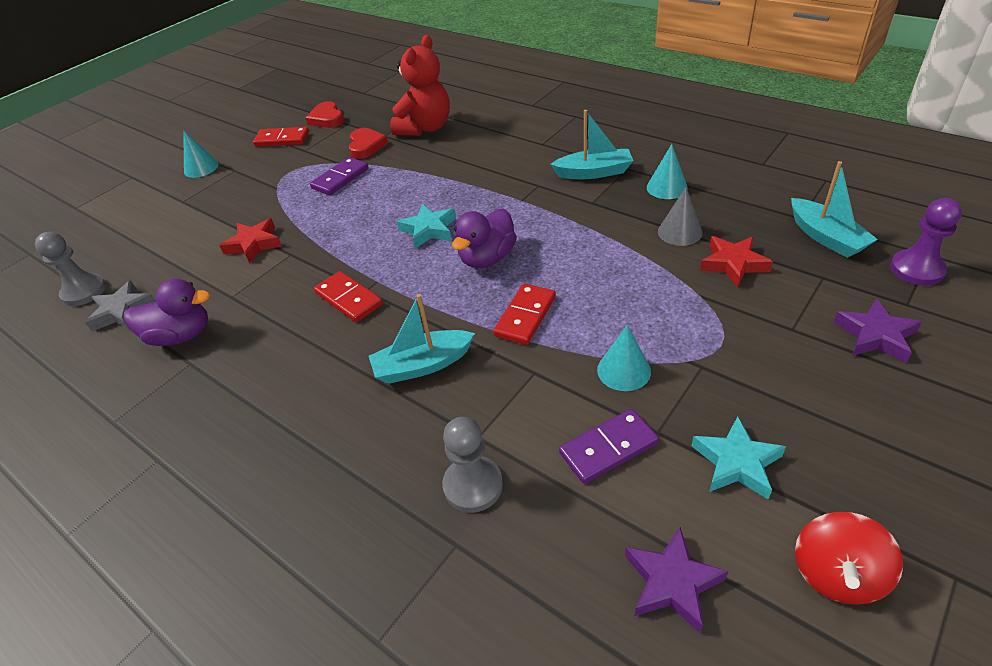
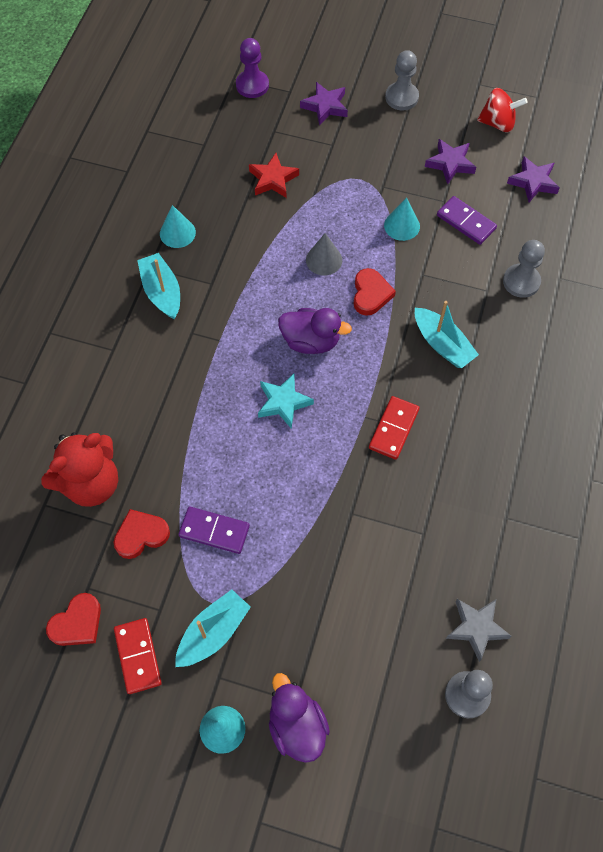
camera: 115 degrees left, 20 degrees up
purple duck [124,279,210,346] -> purple duck moved to [269,673,330,763]
red star [219,219,282,264] -> none
red teddy bear [390,35,450,136] -> red teddy bear turned 135 degrees clockwise [41,432,118,507]
red domino [493,283,556,345] -> red heart [354,268,396,316]
grey cone [658,187,703,246] -> grey cone moved to [306,233,342,276]
turquoise star [691,416,786,500] -> purple star [425,139,476,184]
turquoise boat [791,161,878,258] -> turquoise boat moved to [175,589,251,667]
none -> grey pawn [385,50,419,110]

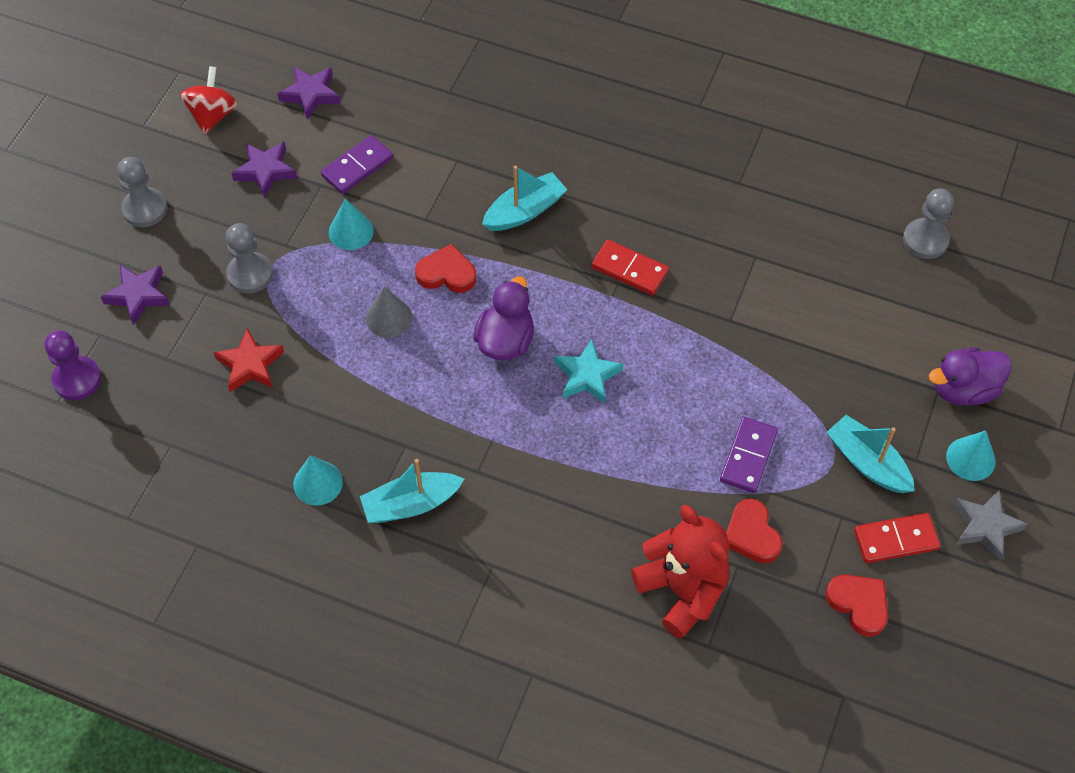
camera: 85 degrees left, 5 degrees down
grey star [446,599,512,662] -> grey star moved to [954,489,1028,561]
grey pawn [503,240,545,298] -> grey pawn moved to [226,223,273,294]

